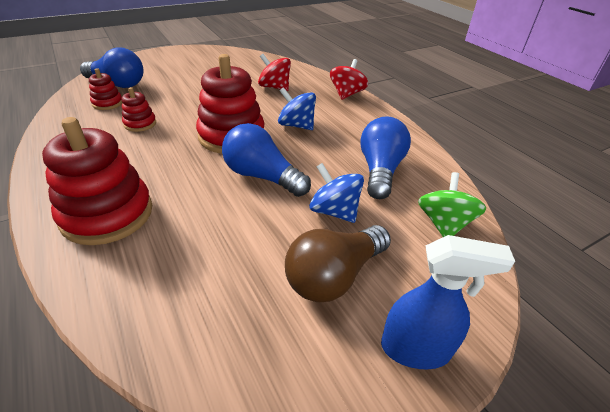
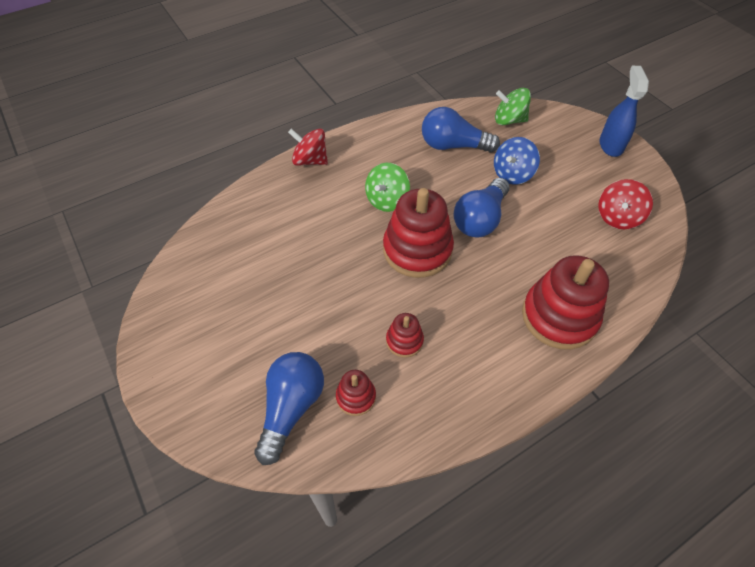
camera: 90 degrees left, 15 degrees up
red spinning top [258,54,291,91] -> red spinning top moved to [598,179,653,229]
blue spinning top [278,87,316,130] -> green spinning top [365,163,410,212]
brown light bulb [285,225,391,302] -> none

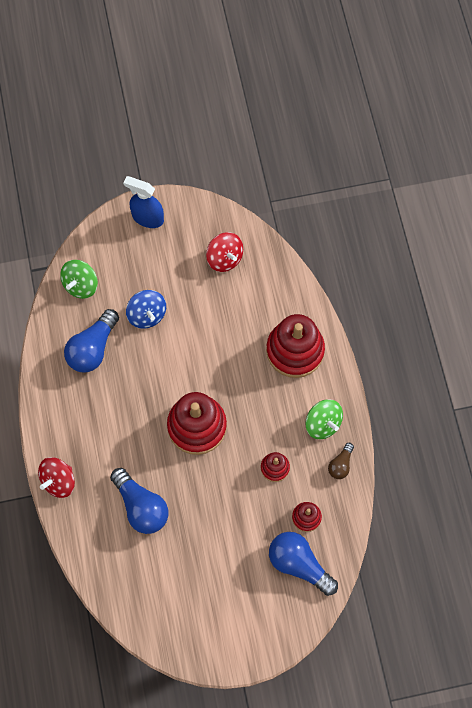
camera: 70 degrees left, 15 degrees up
green spinning top [365,163,410,212] -> green spinning top moved to [305,399,343,439]
blue light bulb [453,178,510,238] -> blue light bulb moved to [110,468,168,534]
none -> brown light bulb [328,443,354,479]

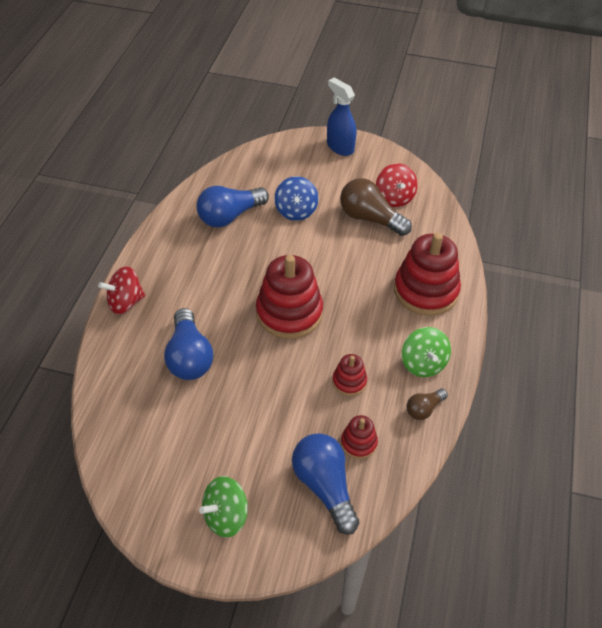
camera: 25 degrees right, 20 degrees down
green spinning top [60,260,98,299] -> green spinning top moved to [199,476,248,538]
none -> brown light bulb [340,178,412,236]

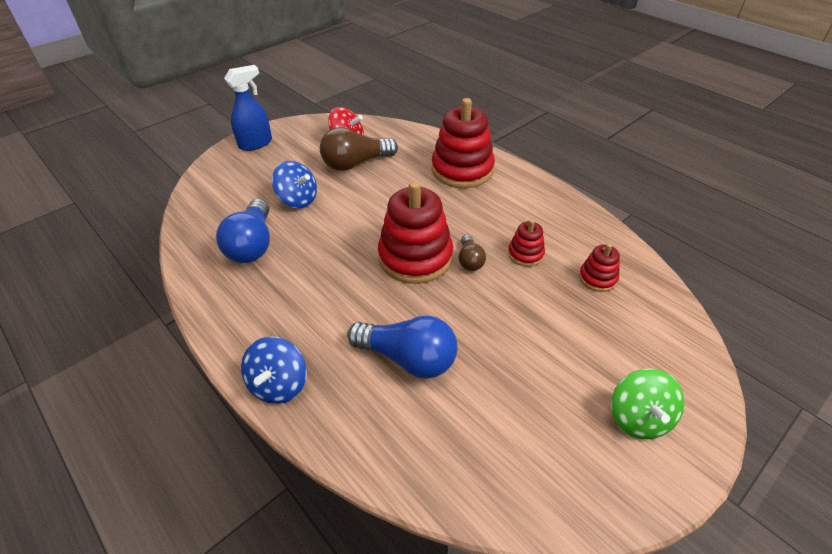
camera: 55 degrees left, 5 degrees down
red spinning top [98,266,145,314] -> blue spinning top [241,337,307,404]
blue light bulb [292,433,359,534] -> none
blue spray bottle [327,78,356,156] -> blue spray bottle turned 150 degrees clockwise [224,65,272,151]
green spinning top [402,327,451,377] -> none
brown light bulb [407,389,448,420] -> brown light bulb moved to [458,235,486,271]

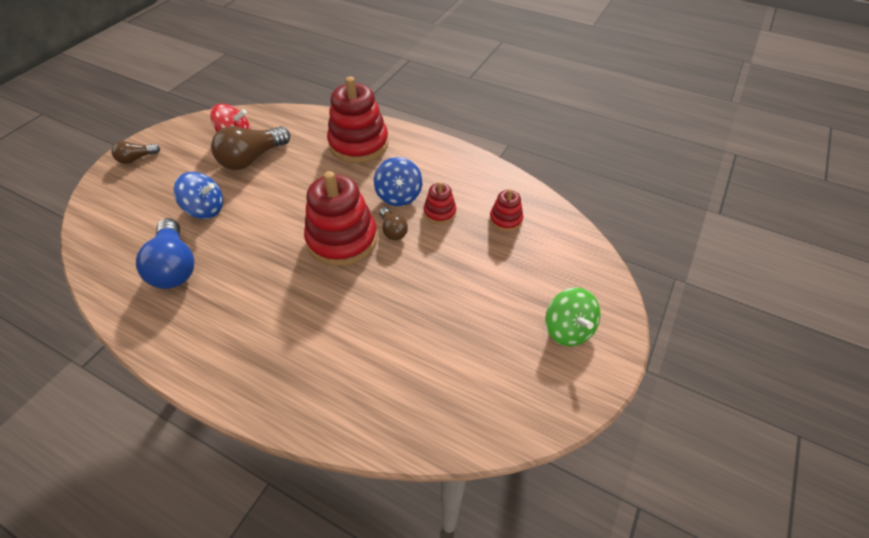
camera: 20 degrees left, 5 degrees up
blue spray bottle [224,65,272,151] -> brown light bulb [111,141,160,164]
blue spinning top [241,337,307,404] -> blue spinning top moved to [374,157,422,206]
blue light bulb [347,315,457,379] -> none

